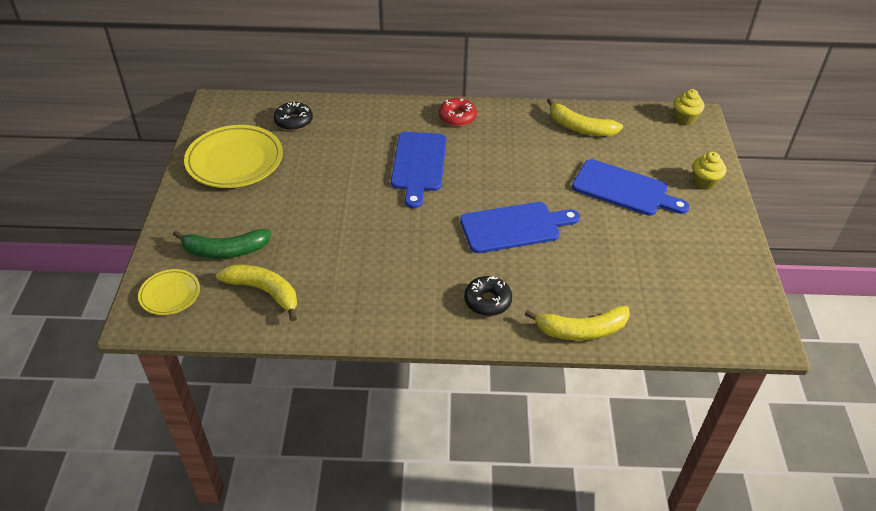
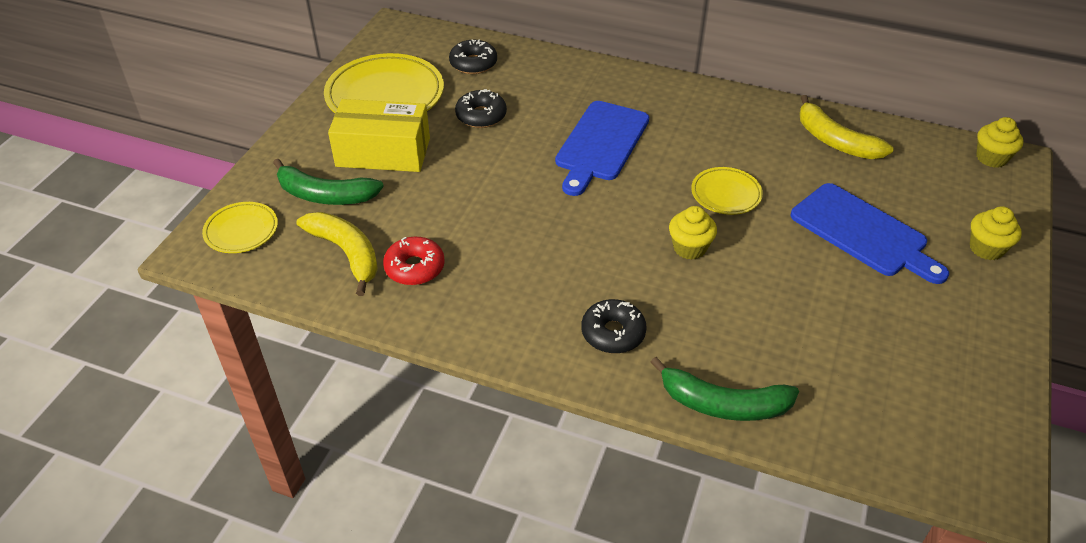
camera: 20 degrees right, 0 degrees up
red donut [439,98,477,126] -> red donut moved to [383,237,445,285]
blue cutting board [460,202,580,253] -> yellow cupcake [669,206,717,260]
yellow banana [525,306,630,341] -> green banana [650,357,799,421]
none -> yellow box [328,99,430,172]
none -> black donut [455,89,507,128]
none -> yellow plate [691,167,763,215]

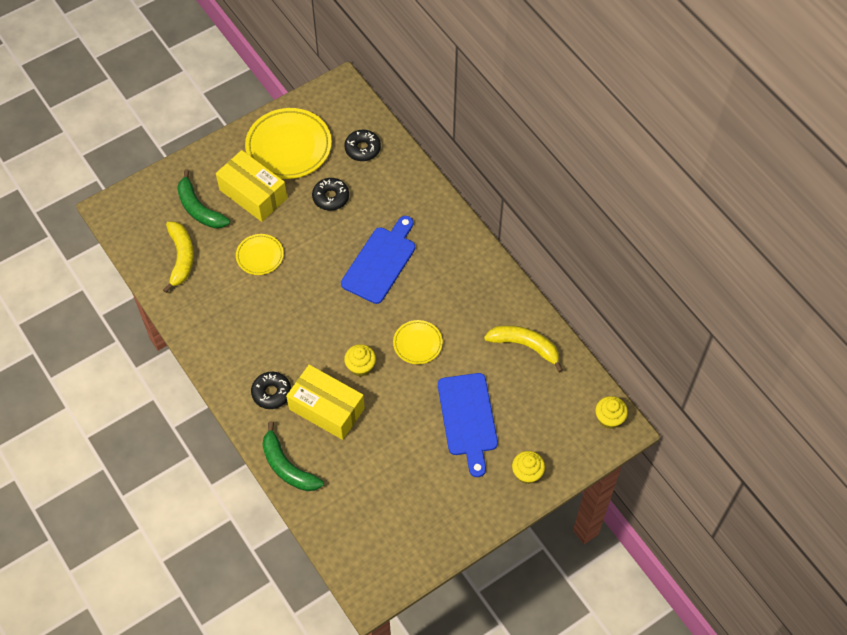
camera: 35 degrees right, 15 degrees up
yellow plate [202,202,278,253] -> yellow plate moved to [236,234,284,275]
red donut [383,237,445,285] -> none
blue cutting board [555,101,649,196] -> blue cutting board turned 150 degrees clockwise [341,216,415,304]
yellow banana [799,95,894,159] -> yellow banana turned 120 degrees clockwise [484,325,563,373]
none -> yellow box [286,365,365,440]

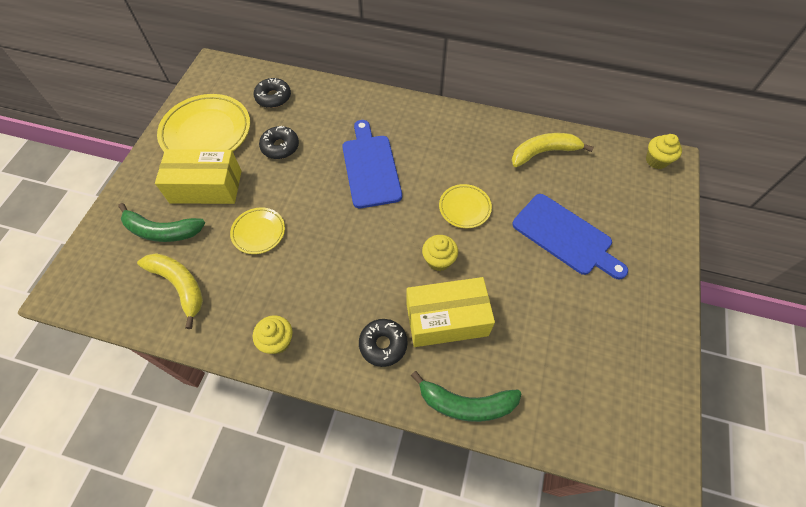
camera: 40 degrees left, 0 degrees up
yellow cupcake [512,451,545,484] -> yellow cupcake moved to [253,315,293,354]

